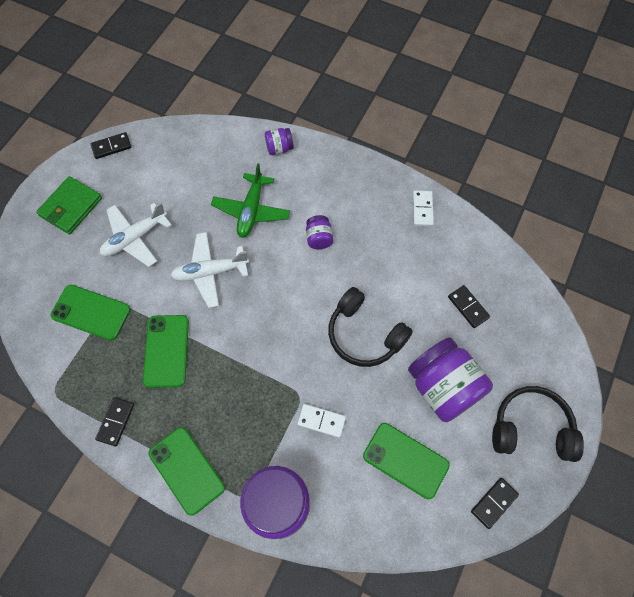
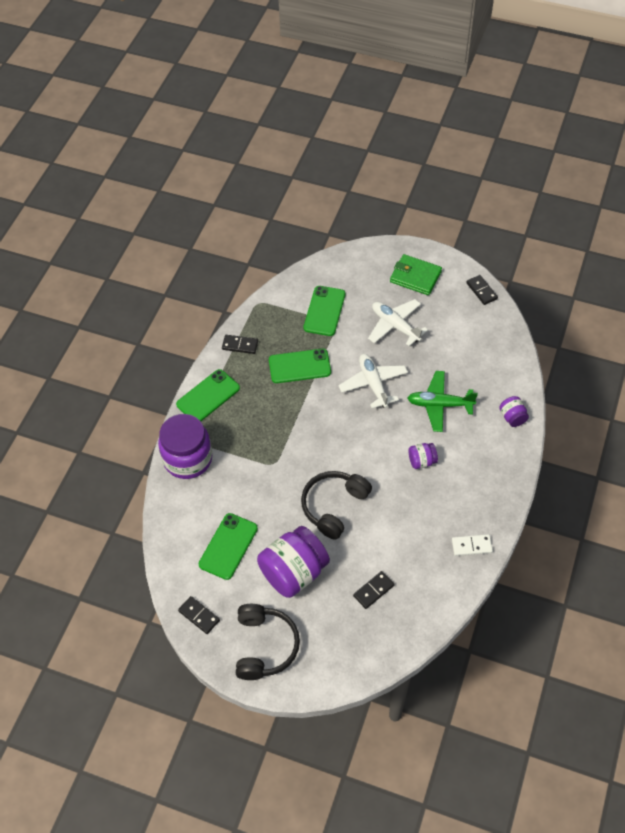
camera: 85 degrees right, 10 degrees down
white domino [297,404,346,438] -> none

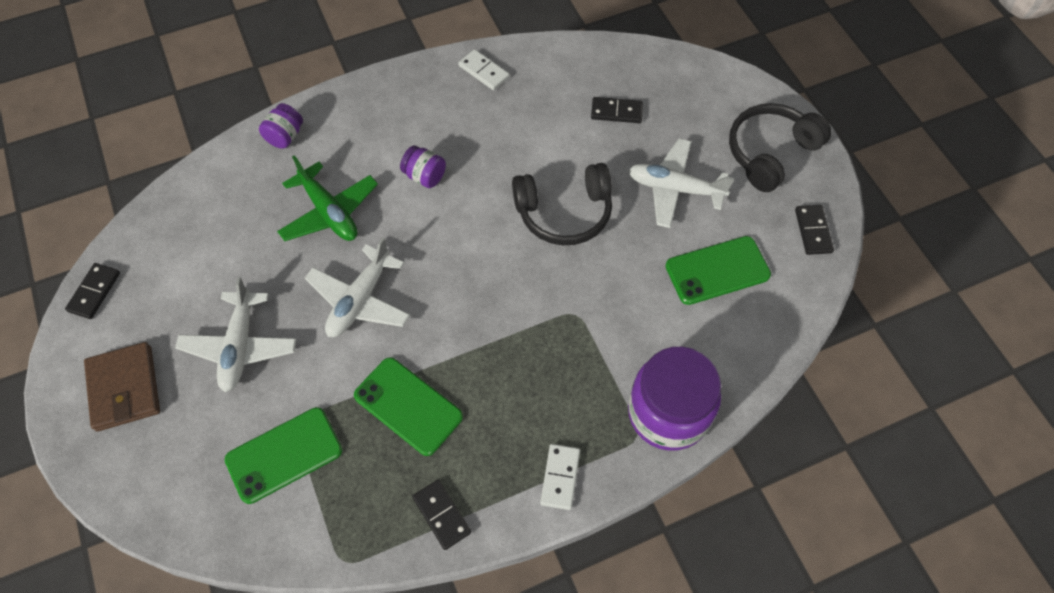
camera: 135 degrees left, 5 degrees up
green phone [176,369,240,421] -> white domino [540,444,580,510]
purple jar [257,526,330,598] -> white plane [628,139,734,228]
green wallet [390,254,442,295] -> brown wallet [84,342,160,432]

